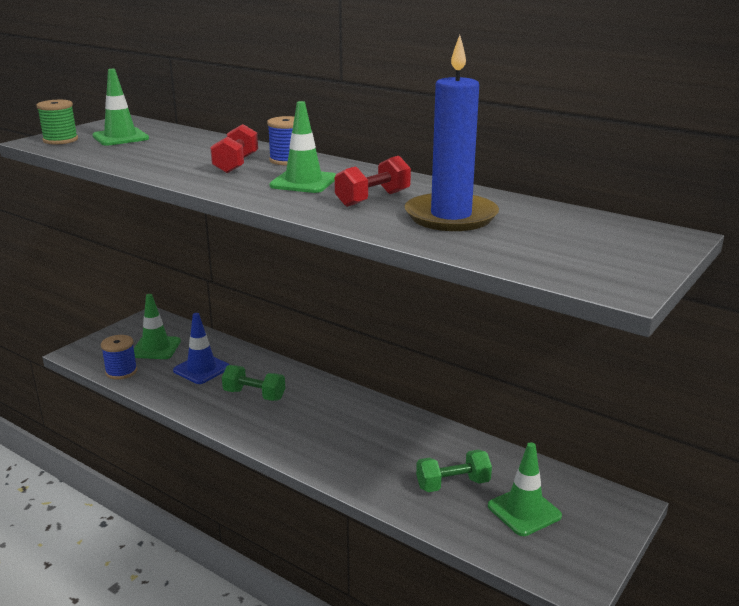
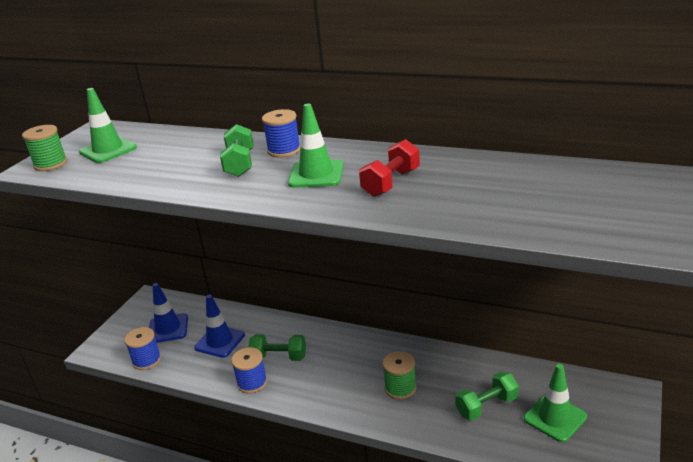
camera: 10 degrees left, 5 degrees up
green traffic cone [134,294,181,359] -> blue traffic cone [149,283,188,343]
red dumbbell [210,124,258,173] -> green dumbbell [220,124,254,177]
blue candle [405,35,499,231] -> none
none -> blue spool [231,347,267,394]
none -> green spool [382,351,416,399]

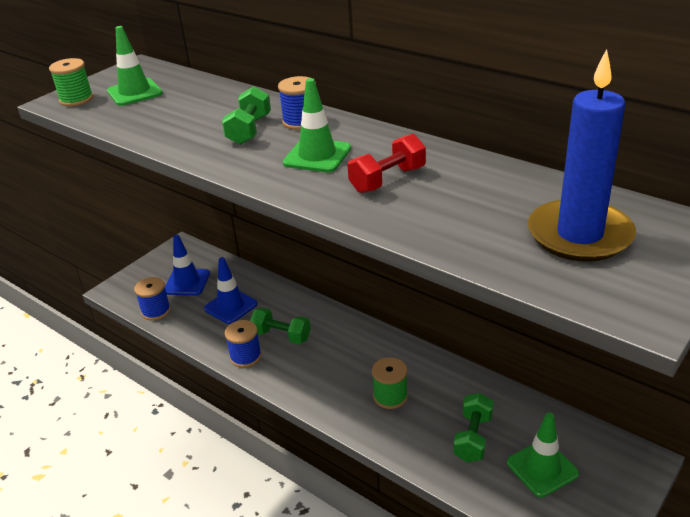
camera: 15 degrees right, 5 degrees up
green dumbbell [455,372,519,421] -> green dumbbell turned 60 degrees counterclockwise [453,393,494,462]
none -> blue candle [528,49,636,262]

